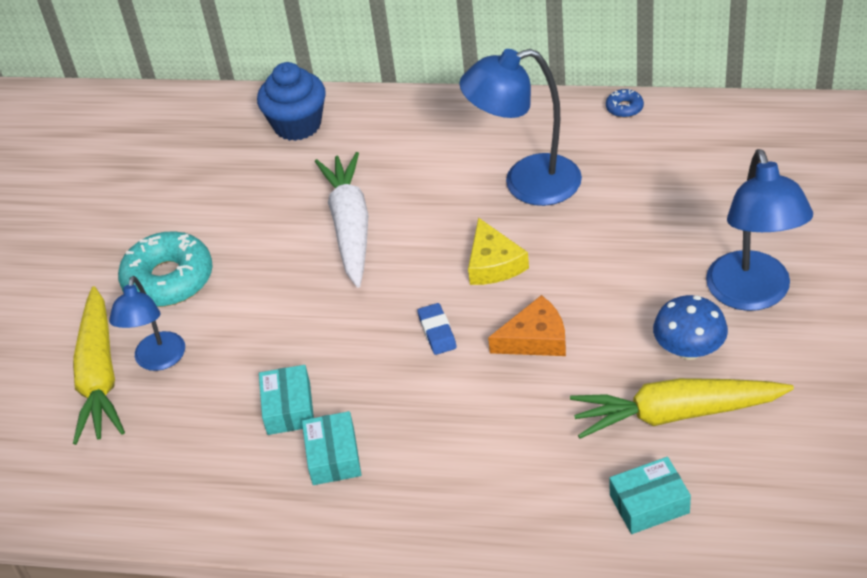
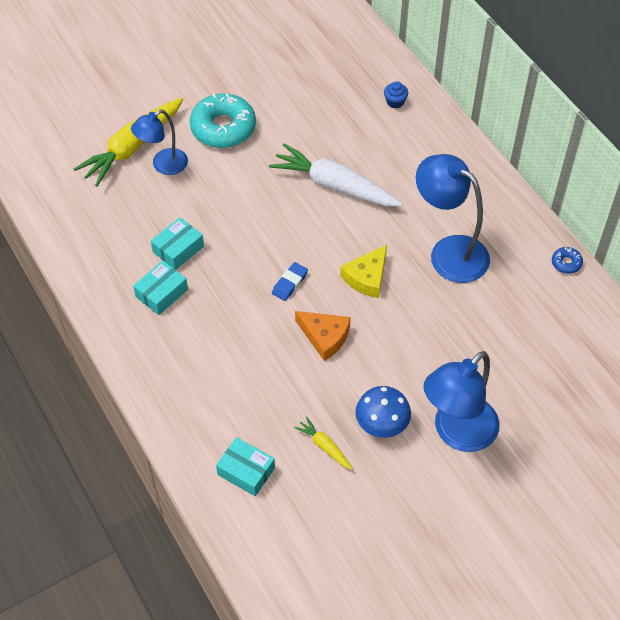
camera: 45 degrees right, 10 degrees up
blue cupcake [257,62,326,141] -> blue cupcake [384,81,408,109], size x0.47
white carrot [315,152,368,288] -> white carrot turned 105 degrees counterclockwise [269,143,403,206]
yellow carrot [570,378,794,439] -> yellow carrot [294,416,353,470], size x0.46

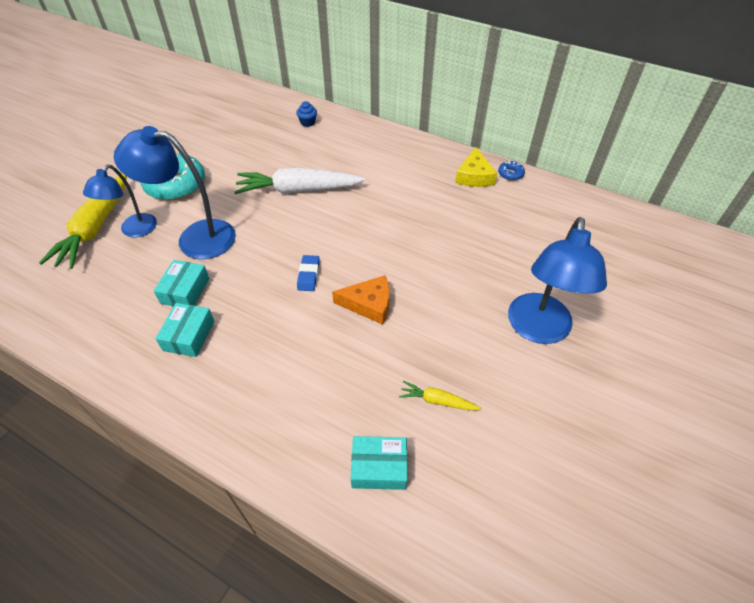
camera: 30 degrees left, 5 degrees down
yellow cheese [340,245,387,298] -> yellow cheese moved to [455,147,497,187]
blue mushroom [355,386,411,438] -> none
blue lamp [416,154,490,283] -> blue lamp moved to [114,126,236,259]

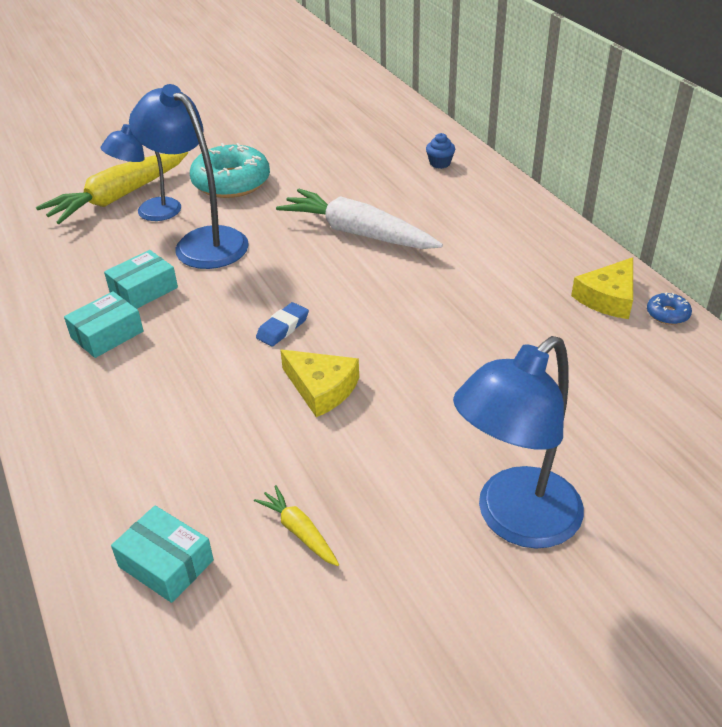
camera: 35 degrees right, 10 degrees down
orange cheese [332,275,390,325] -> yellow cheese [280,350,359,417]

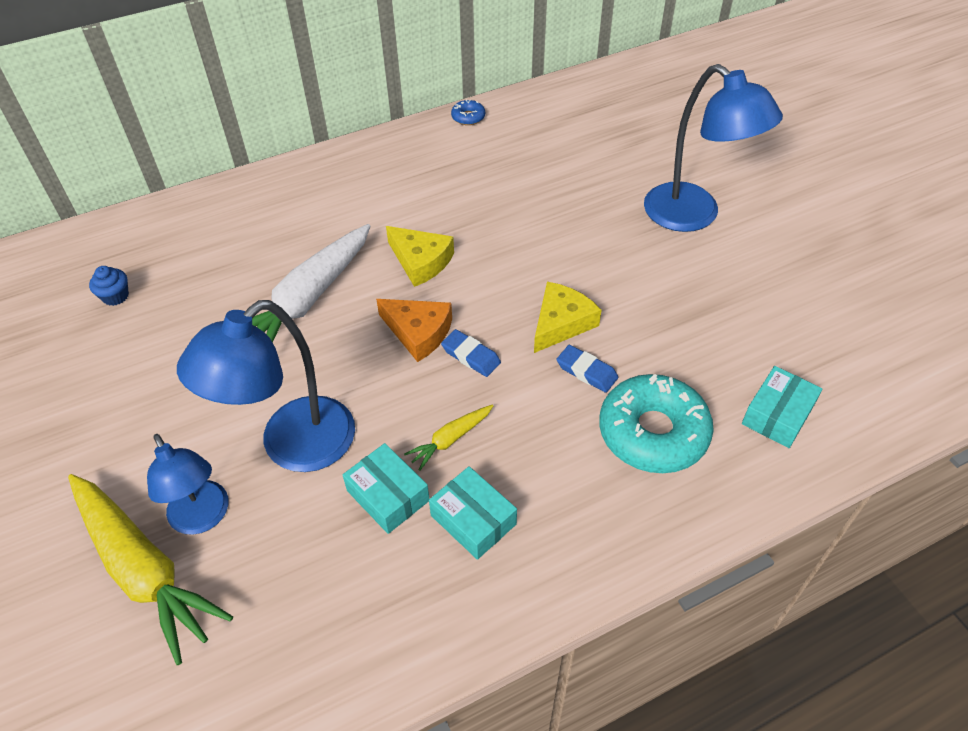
camera: 90 degrees left, 10 degrees up
turquoise donut [190,143,270,198] -> turquoise donut moved to [599,374,714,473]
yellow carrot [254,485,339,566] -> yellow carrot moved to [404,405,493,471]
blue cupcake [426,133,455,169] -> blue cupcake moved to [89,266,129,306]
yellow cheese [571,257,633,319] -> yellow cheese moved to [386,226,454,287]
none -> orange cheese [376,299,452,362]
none -> blue eraser [556,345,618,393]

